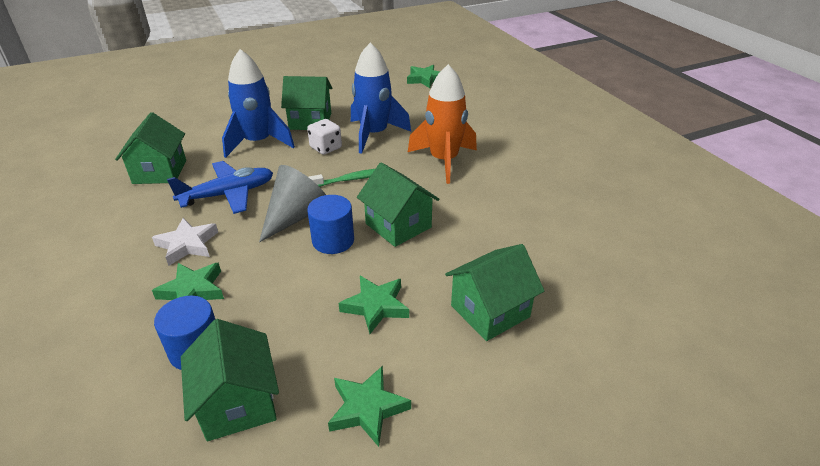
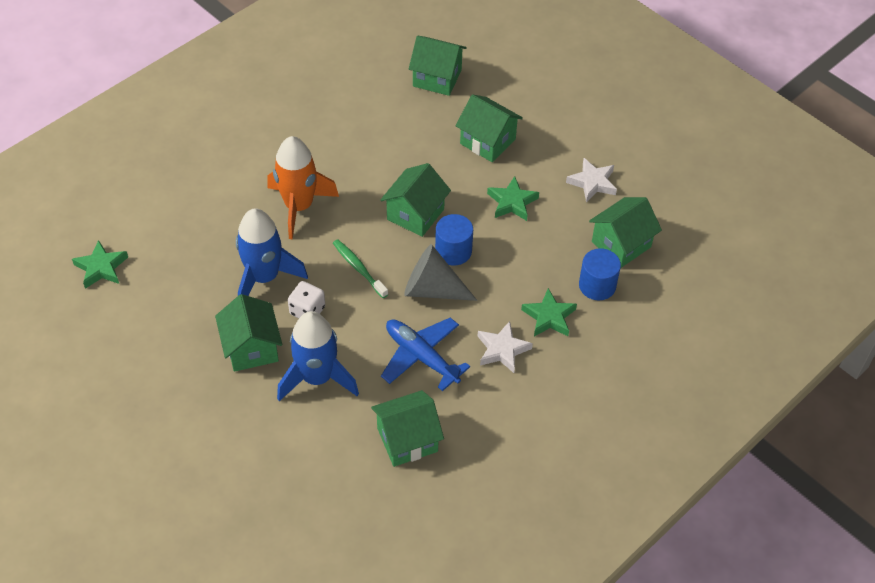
camera: 110 degrees left, 15 degrees up
green star [328,366,411,447] -> white star [566,158,617,202]
none -> green house [409,36,467,96]

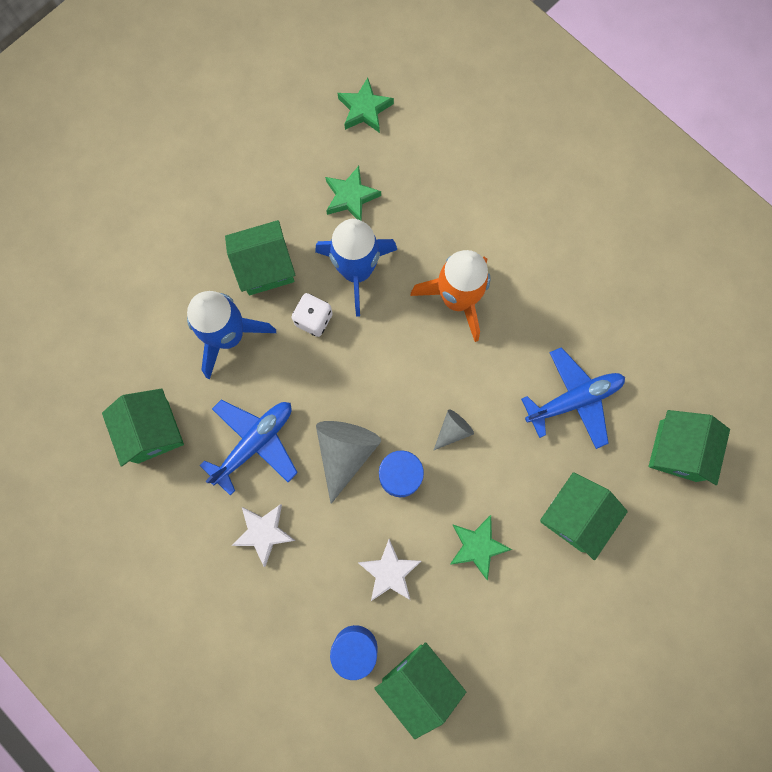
camera: 90 degrees right, 25 degrees up
green toothbrush [333,239,388,298] -> none
green house [380,163,451,237] -> grey cone [434,410,474,450]
green star [521,288,577,336] -> green star moved to [325,166,381,221]
white star [566,158,617,202] -> white star moved to [358,539,421,601]
none -> blue plane [521,347,625,449]

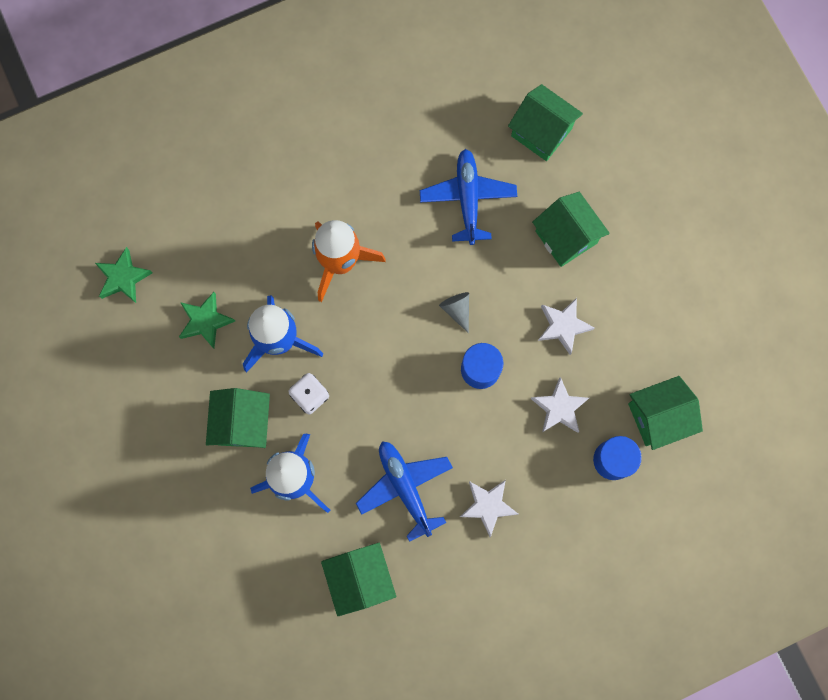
camera: 70 degrees left, 0 degrees up
green house [102,388,184,466] -> green house turned 75 degrees clockwise [321,543,396,616]
grey cone [316,421,381,504] -> none
green star [450,515,513,580] -> white star [538,298,595,355]

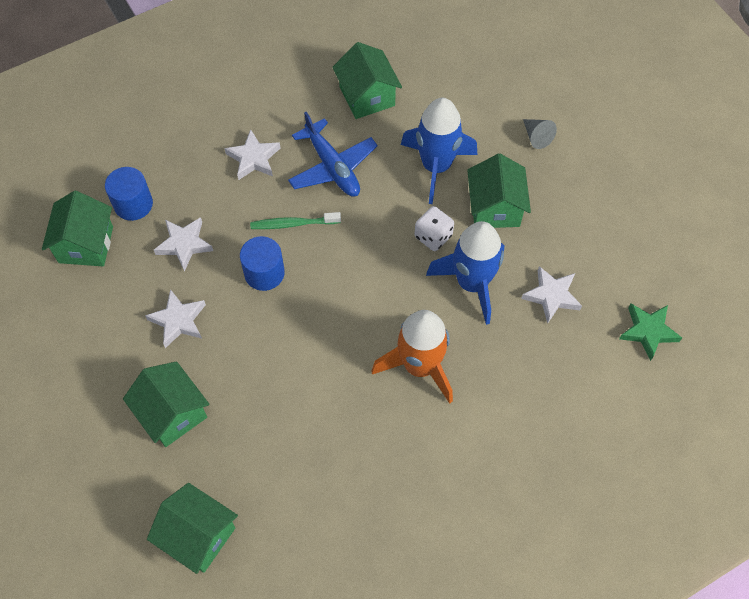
camera: 175 degrees right, 15 degrees down
green star [179,292,235,349] -> white star [521,266,582,324]
blue plane [420,149,517,245] -> none
grey cone [439,292,469,333] -> grey cone moved to [523,119,557,149]
green house [628,376,703,450] -> green house turned 60 degrees counterclockwise [42,191,113,266]
none -> green toothbrush [250,212,341,229]

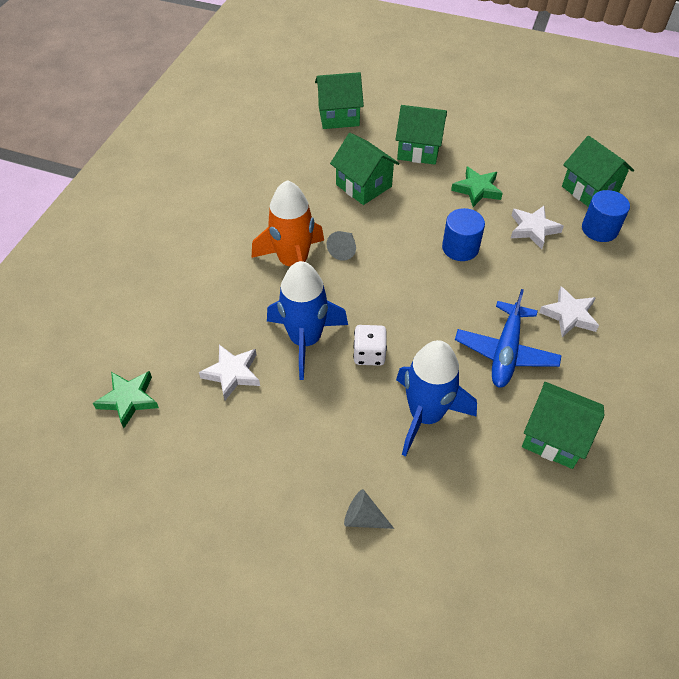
camera: 140 degrees right, 10 degrees down
white star [145,289,206,348] -> green star [451,166,503,207]
green toothbrush [250,212,341,229] -> none
blue plane [288,112,378,197] -> blue plane turned 90 degrees counterclockwise [455,289,562,388]
green house [467,154,531,228] -> green house moved to [330,133,400,205]
none -> grey cone [327,231,356,261]

